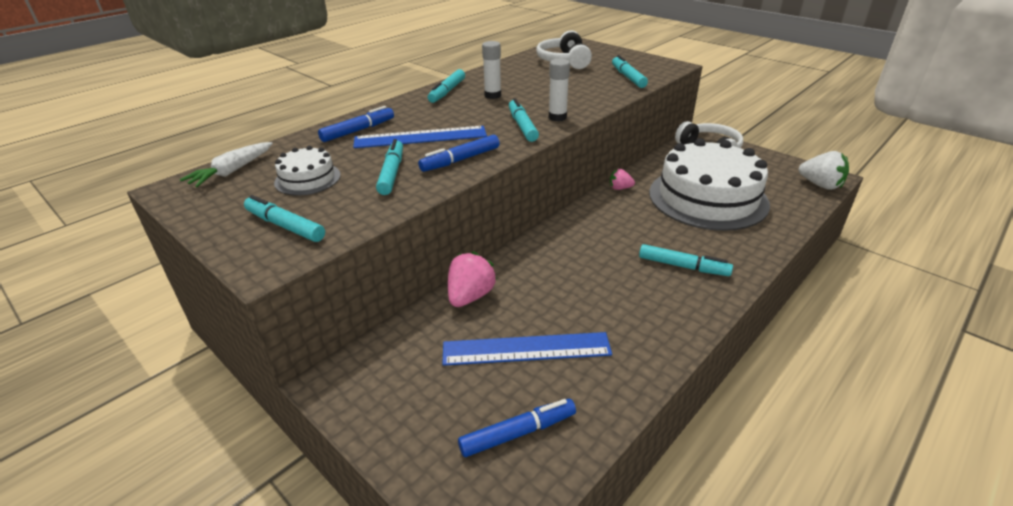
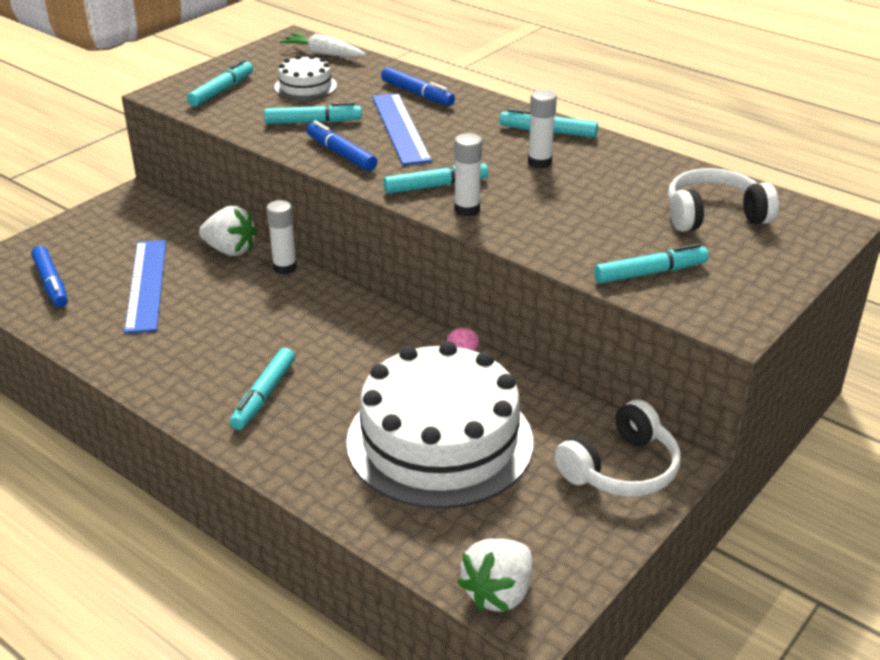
camera: 85 degrees right, 0 degrees up
pink strawberry [448,252,497,307] -> white strawberry [199,206,257,256]
none -> white glue stick [266,200,297,275]

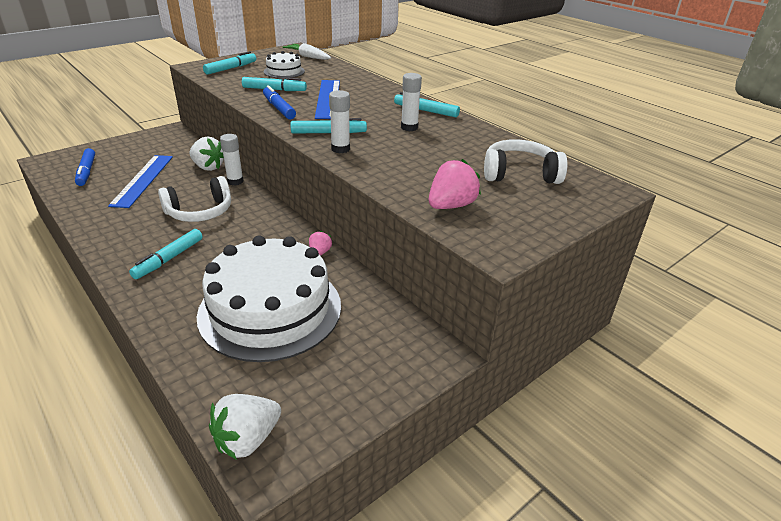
camera: 10 degrees right, 0 degrees up
blue marker [381,67,455,106] -> none
white headphones [555,399,681,497] -> white headphones moved to [158,176,231,222]
turquoise marker [594,244,709,283] -> pink strawberry [429,159,481,209]

